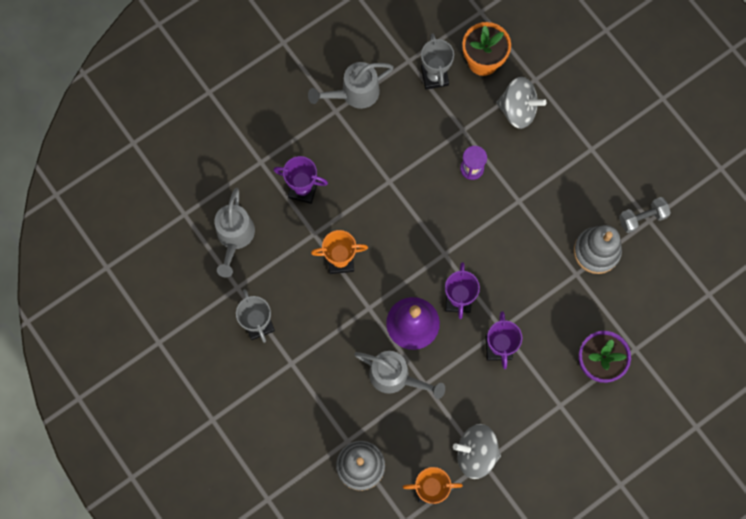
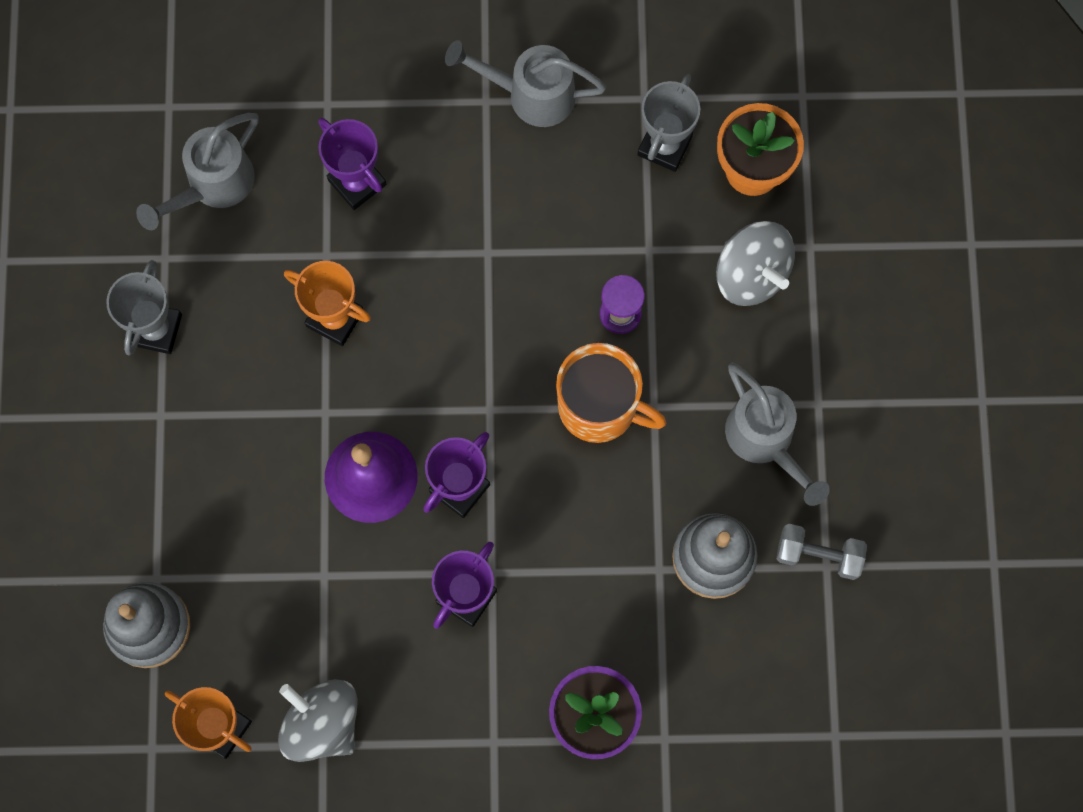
camera: 35 degrees right, 0 degrees up
grey watering can [354,351,445,399] -> grey watering can moved to [725,363,830,506]
none -> orange mug [556,343,666,443]

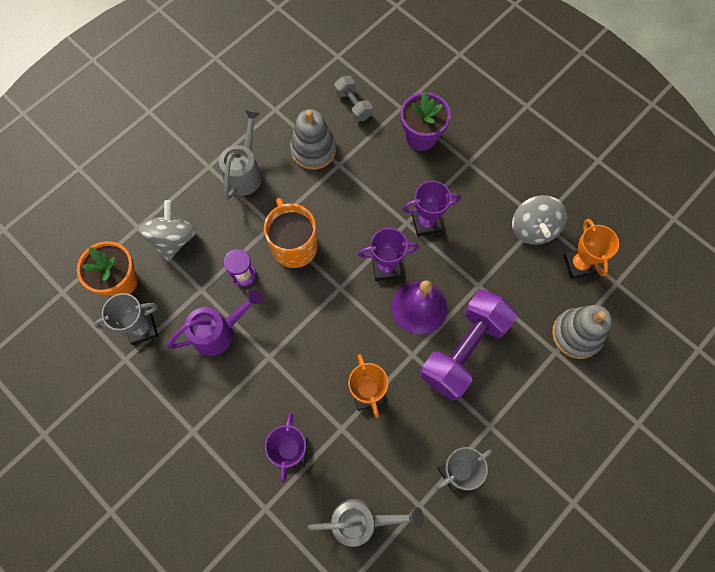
camera: 135 degrees left, 5 degrees down
grey watering can [445,40,606,127] -> none
grey dumbbell [776,524,867,580] -> grey dumbbell moved to [334,76,372,122]
none -> purple watering can [167,289,263,356]
none -> purple dumbbell [420,290,517,401]

